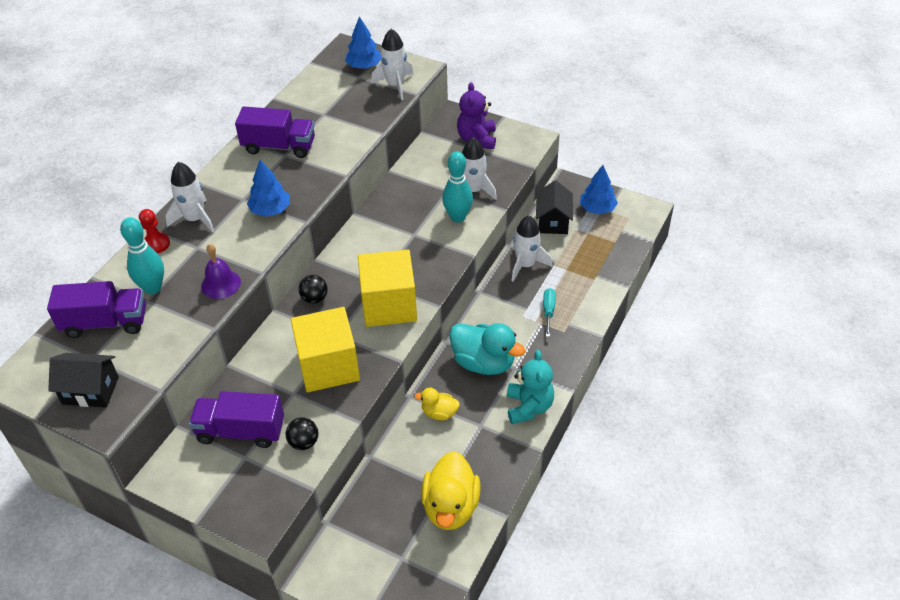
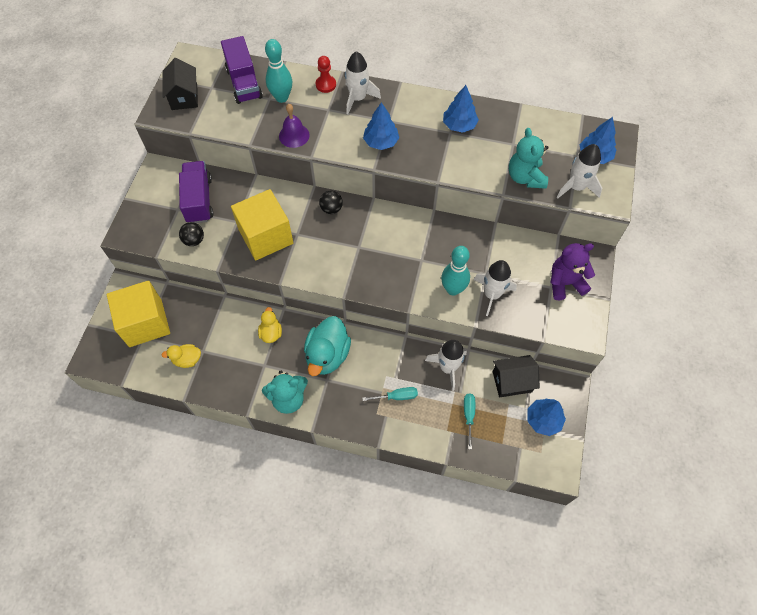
camera: 75 degrees right, 15 degrees up
purple truck [235,106,315,158] -> blue tree [443,85,479,133]
yellow cube [358,250,417,327] -> yellow cube moved to [106,280,170,347]
yellow duck [421,451,480,530] -> yellow duck [162,344,201,368], size x0.54
none -> turquoise screwdriver [464,393,475,449]
none -> turquoise teddy bear [509,128,548,189]

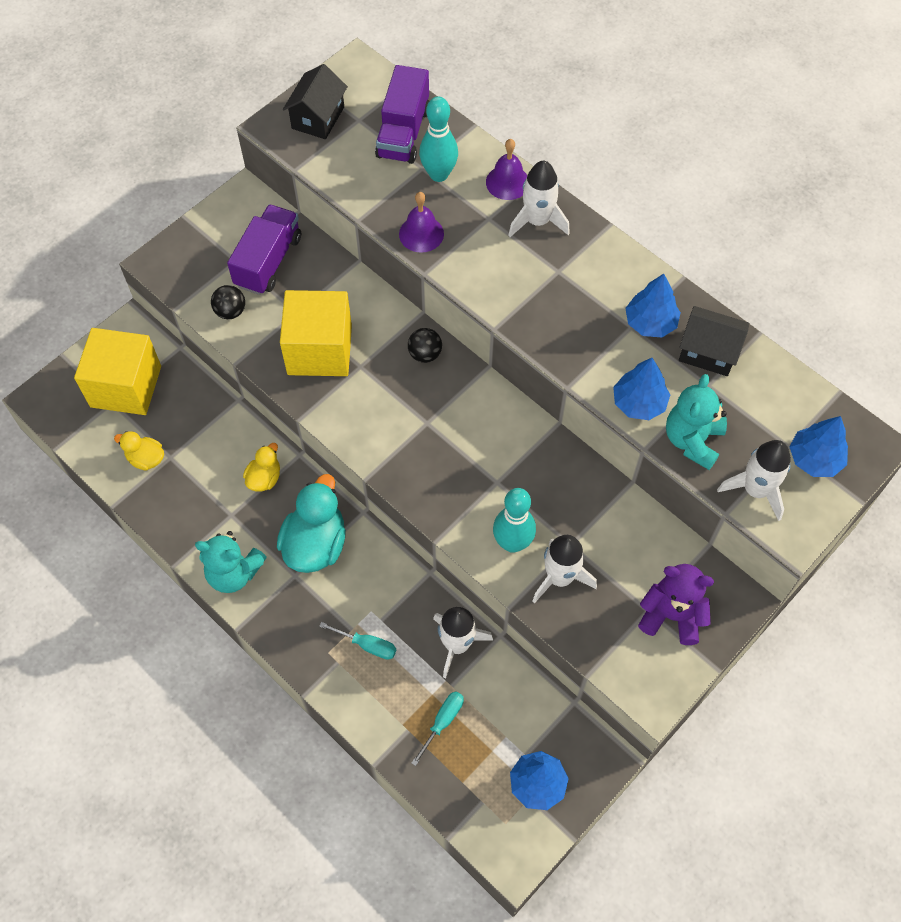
camera: 30 degrees right, 0 degrees up
turquoise duck [304,316,351,376] -> turquoise duck turned 150 degrees clockwise [277,474,346,573]
red pawn [316,56,336,93] -> purple bell [486,139,527,200]
blue tree [363,102,399,150] -> blue tree moved to [613,358,670,420]
black house [493,355,540,398] -> black house moved to [679,306,749,376]

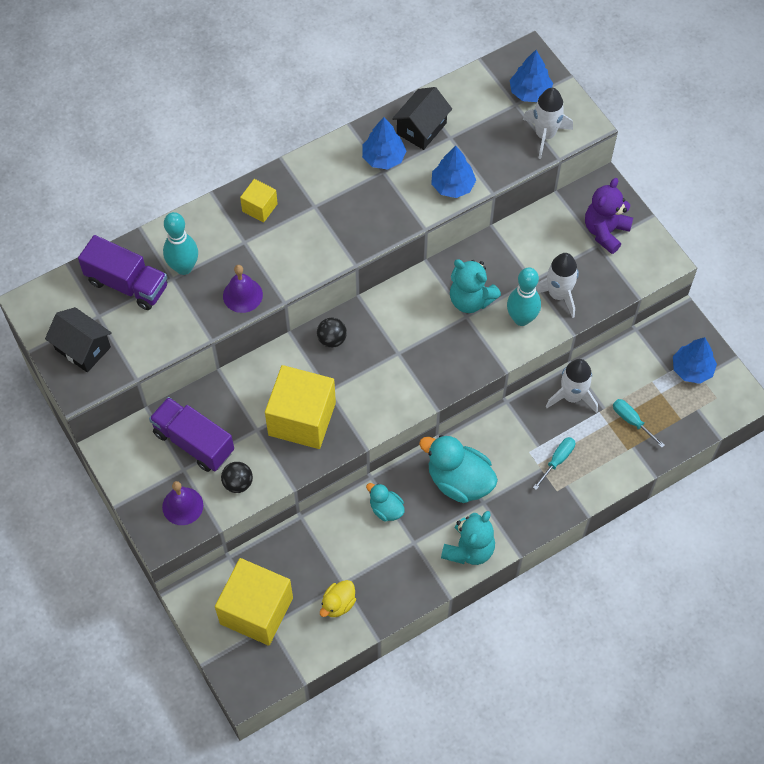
camera: 75 degrees left, 0 degrees up
yellow duck [243,443,280,491] -> turquoise duck [366,483,405,521]
purple bell [486,139,527,200] -> purple bell moved to [162,481,203,525]
white rocket [508,161,570,237] -> yellow cube [240,179,278,222]
turquoise teddy bear [666,374,727,470] -> turquoise teddy bear moved to [450,259,501,313]

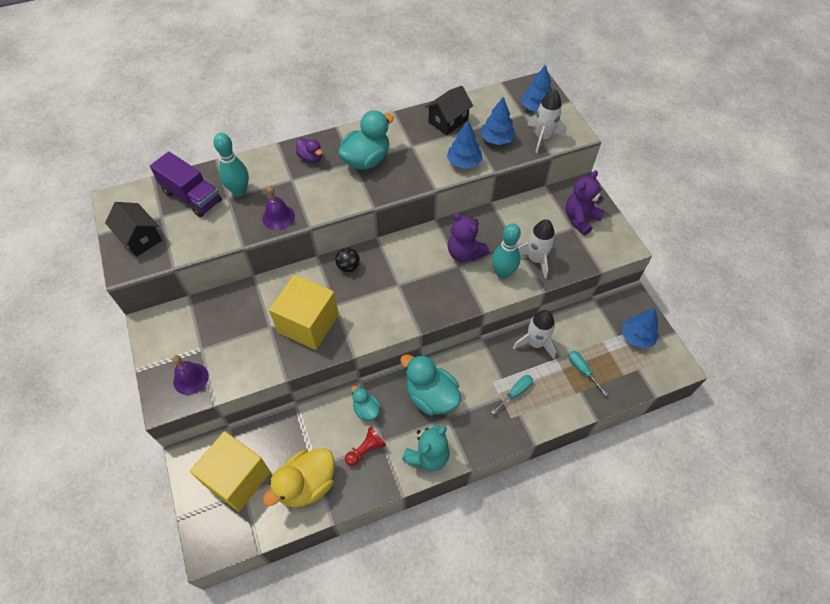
camera: 10 degrees right, 5 degrees down
purple truck [149,397,234,472] -> none
black ball [221,462,253,493] -> none
yellow cube [240,179,278,222] -> purple duck [296,138,323,163]
yellow duck [320,580,356,617] -> yellow duck [263,448,335,507], size x1.86
blue tree [362,117,406,170] -> blue tree moved to [481,97,516,145]
turquoise teddy bear [450,259,501,313] -> purple teddy bear [448,212,490,262]
none -> turquoise duck [338,110,394,170]
none -> red pawn [345,427,386,466]

